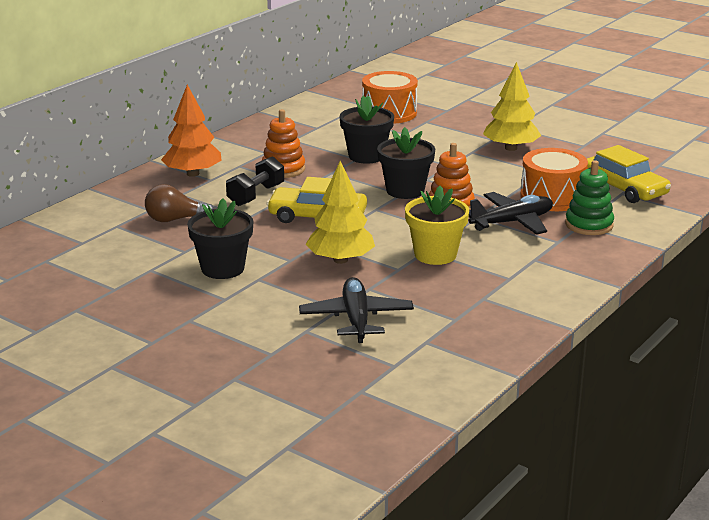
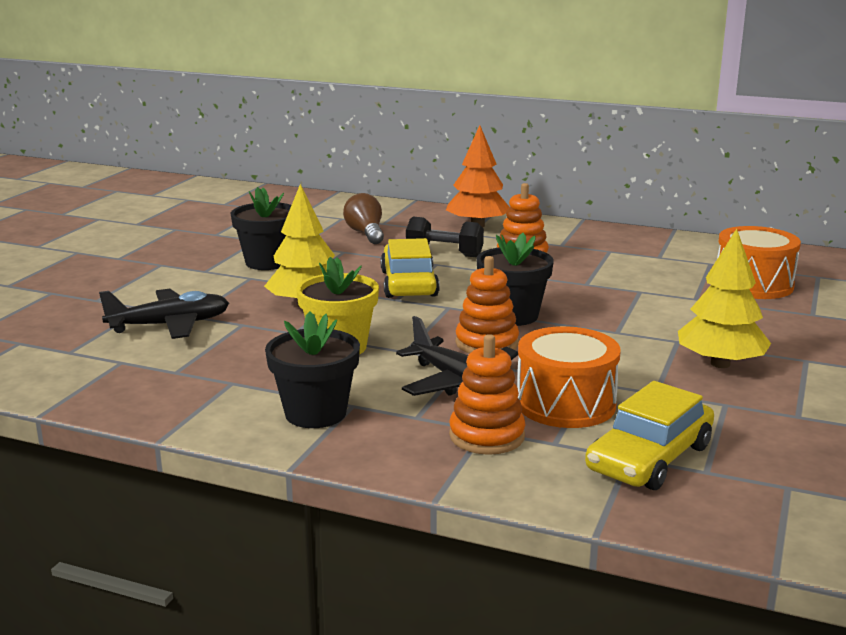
camera: 75 degrees right, 5 degrees down
black flower pot [340,95,394,164] -> black flower pot moved to [265,311,360,428]
green stacking toy [565,160,614,235] -> orange stacking toy [449,334,526,455]

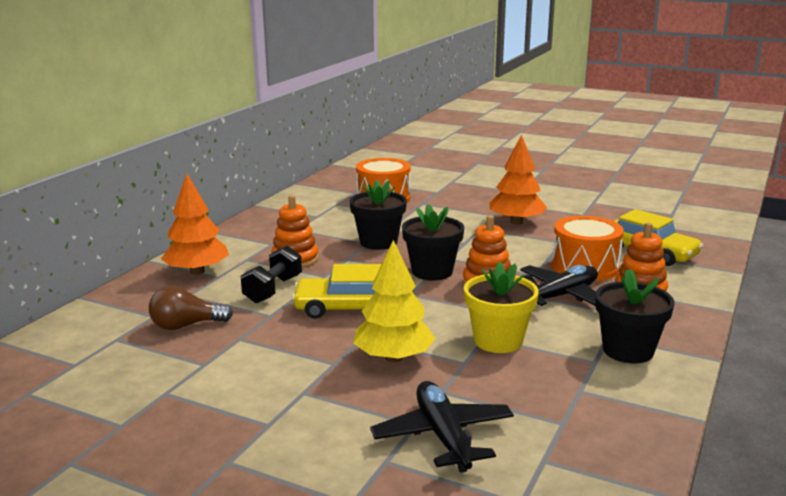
camera: 85 degrees left, 0 degrees up
black flower pot [230,187,291,270] -> black flower pot moved to [350,180,407,250]
yellow tree [678,229,771,368] -> orange tree [489,134,547,225]

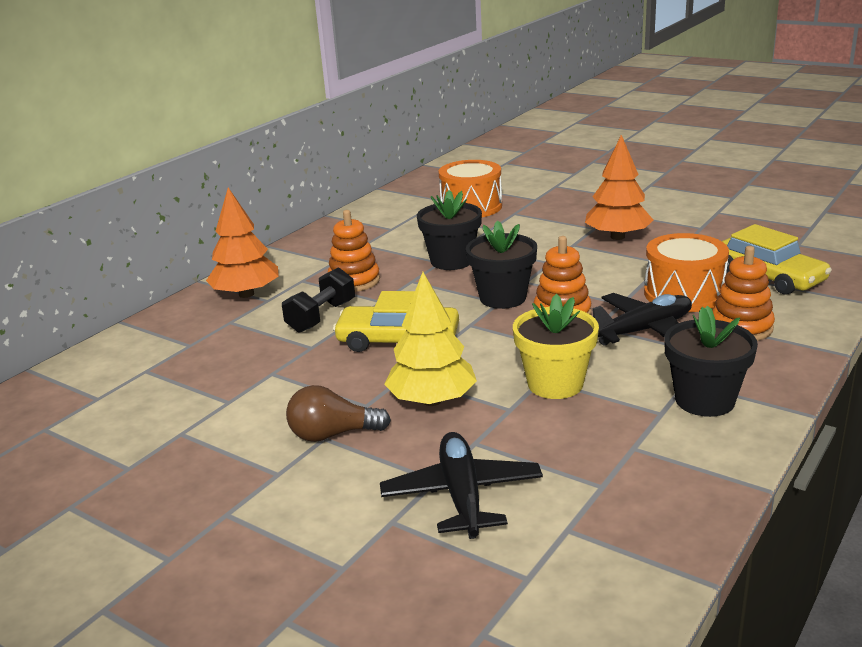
camera: 10 degrees right, 5 degrees up
brown light bulb [149,285,233,330] -> brown light bulb moved to [286,385,391,442]

